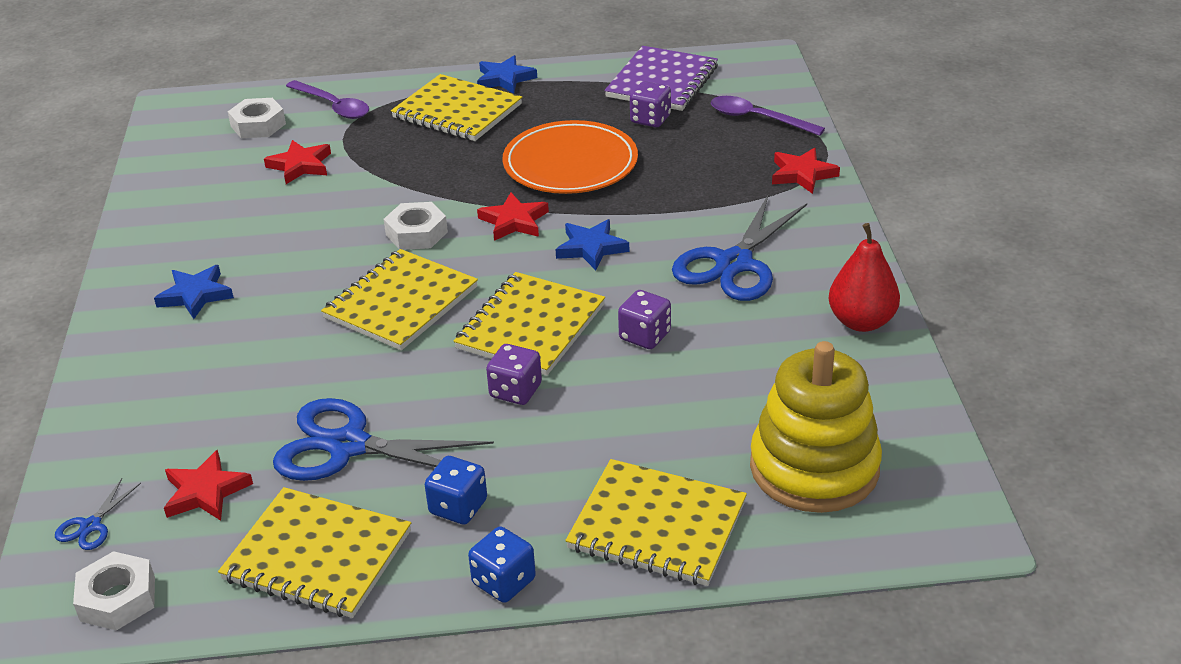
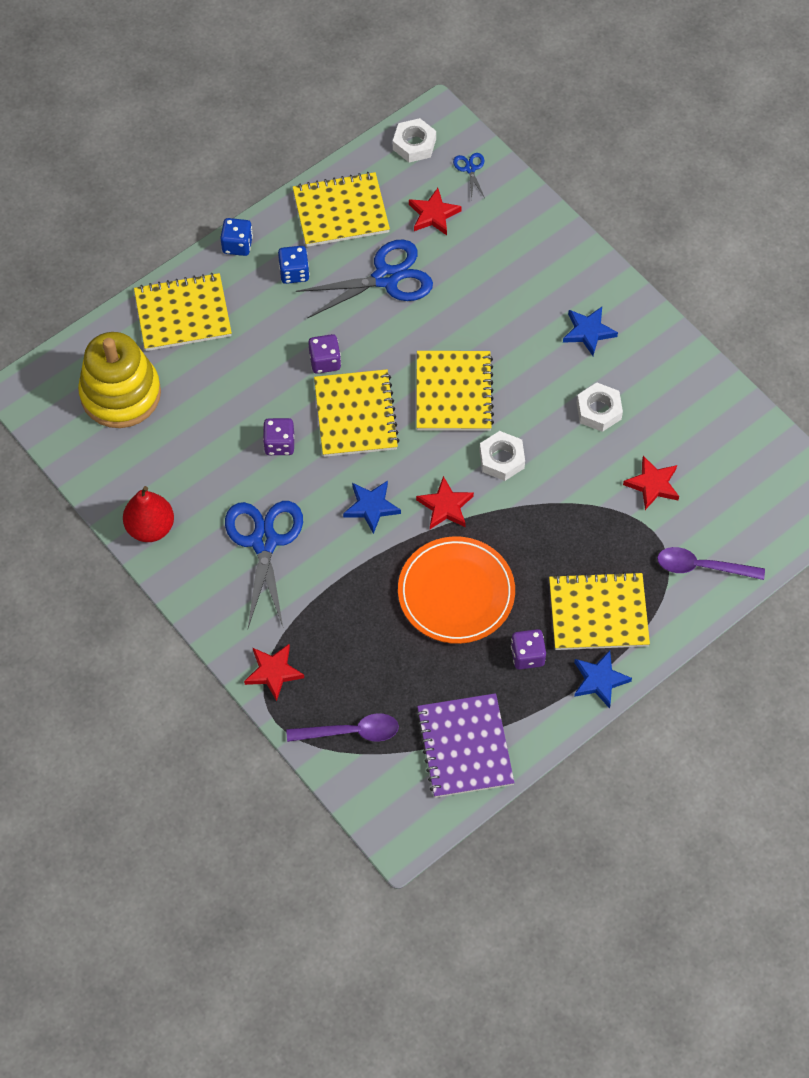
camera: 145 degrees right, 25 degrees up
white nut [228,98,286,138] -> white nut moved to [577,382,623,432]
purple dice [630,81,671,127] -> purple dice moved to [511,629,546,670]

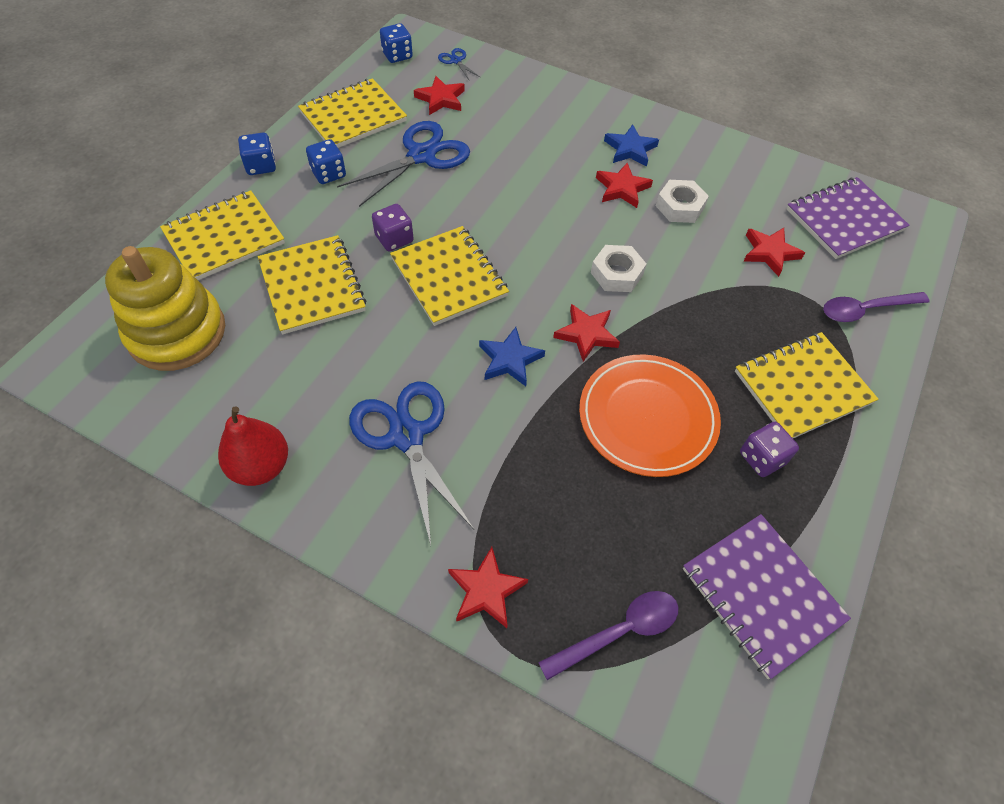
camera: 25 degrees left, 5 degrees down
purple dice [263,418,294,455] -> none
white nut [393,118,436,162] -> blue dice [380,23,413,63]
yellow notebook [416,351,494,431] -> yellow notebook moved to [258,235,367,334]
blue star [574,650,632,709] -> none
none -> red star [596,163,653,208]
none -> purple notebook [786,177,910,259]

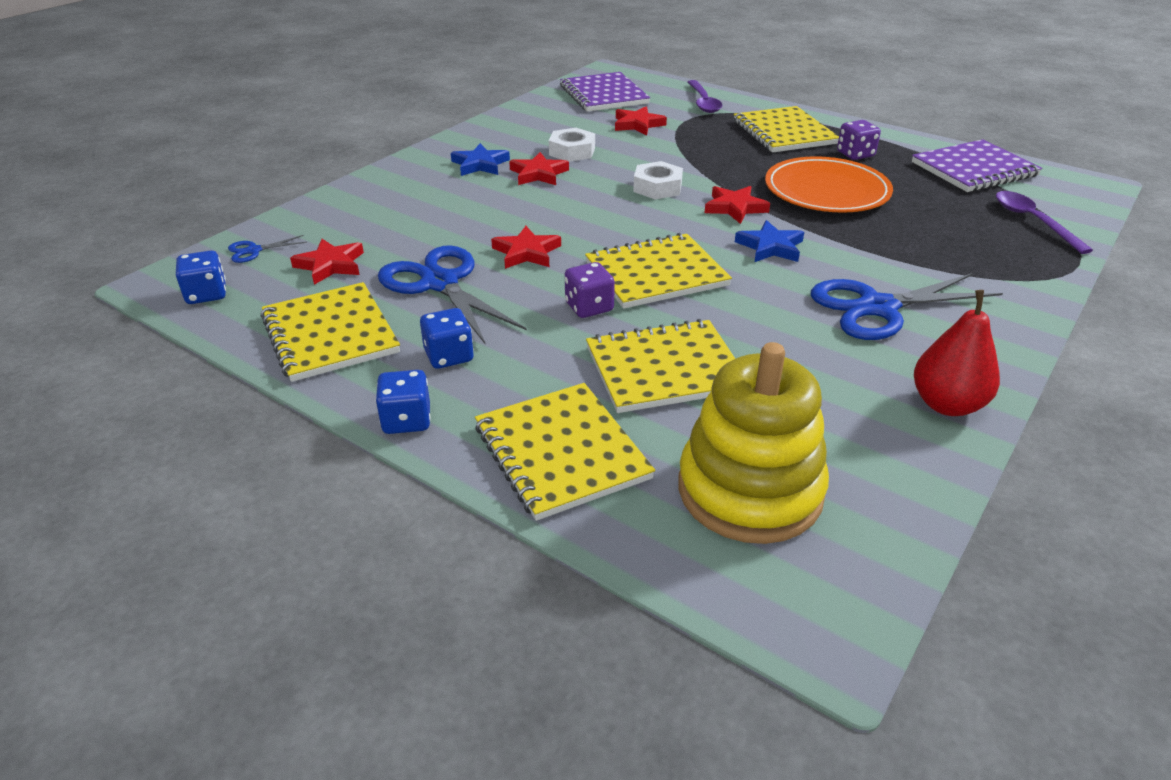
camera: 80 degrees left, 20 degrees down
red star [448,547,528,628] -> red star moved to [491,226,561,269]

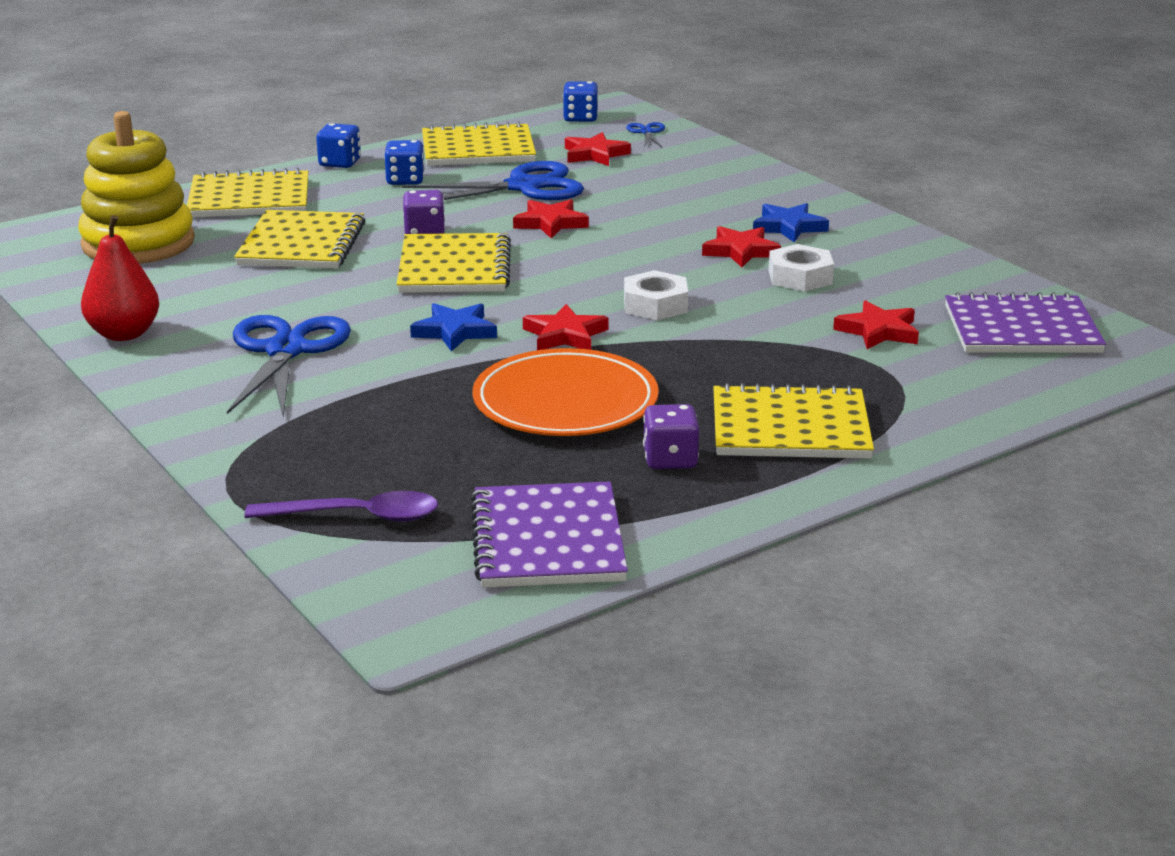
camera: 110 degrees right, 10 degrees down
purple spoon [688,80,723,113] -> none

